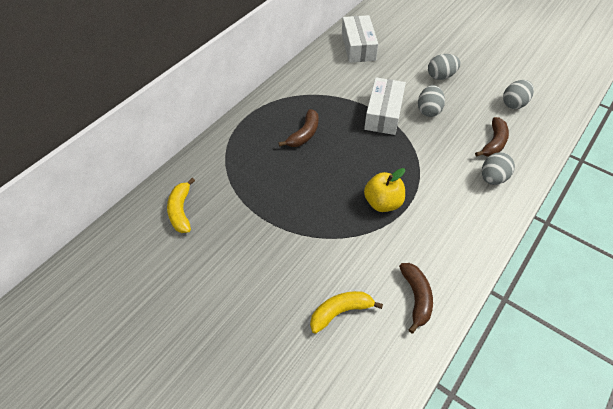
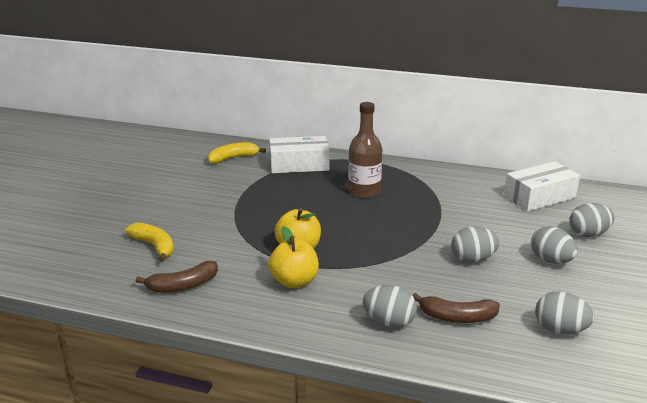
camera: 70 degrees right, 25 degrees down
brown banana [279,109,319,147] -> brown bottle [348,102,382,198]
white box [364,77,406,135] -> white box moved to [269,136,329,173]
none -> yellow apple [268,226,319,288]
none -> grey egg [569,203,615,237]

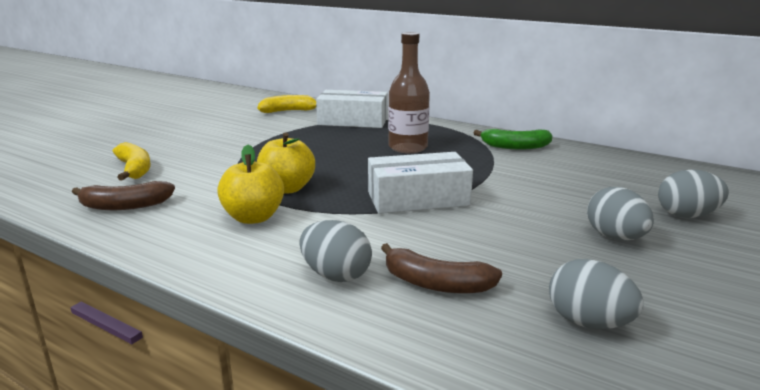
camera: 15 degrees right, 5 degrees down
grey egg [451,227,499,263] -> none
white box [504,161,580,211] -> white box moved to [368,152,473,214]
none -> green banana [474,129,552,149]

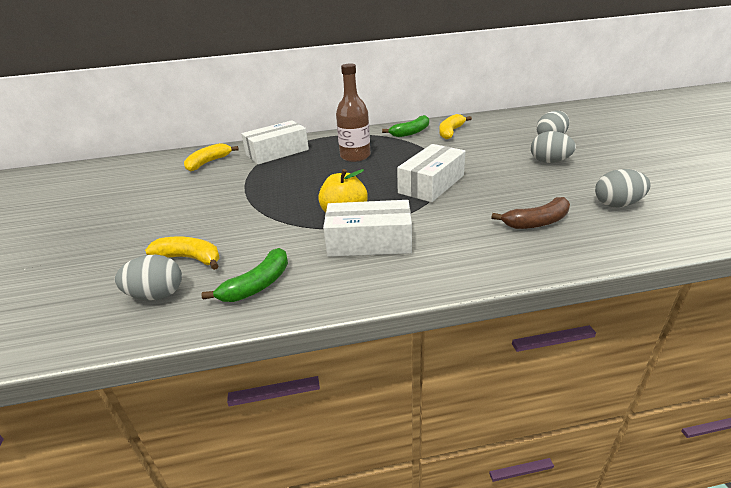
camera: 40 degrees left, 10 degrees up
brown banana [72,181,175,210] -> green banana [201,248,288,302]
yellow apple [217,145,284,224] -> white box [323,200,412,257]
grey egg [299,220,372,282] -> grey egg moved to [115,255,182,300]
none -> yellow banana [439,114,472,139]

